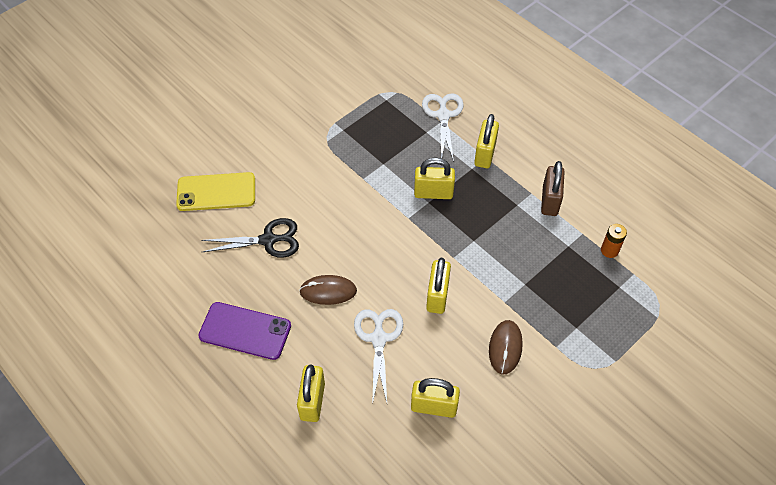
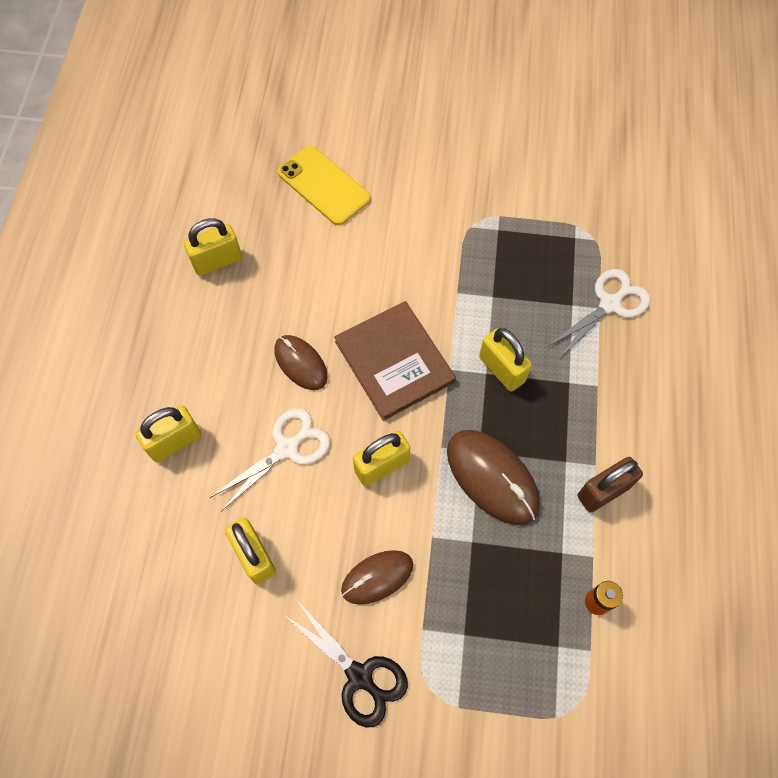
camera: 50 degrees right, 10 degrees up
purple phone [198,302,291,360] -> none
black scissors [201,218,299,258] -> black scissors moved to [284,603,408,727]
yellow padlock [474,114,499,168] -> yellow padlock moved to [184,218,242,276]
none -> brown book [334,301,456,421]
none -> brown mouse [447,430,540,525]

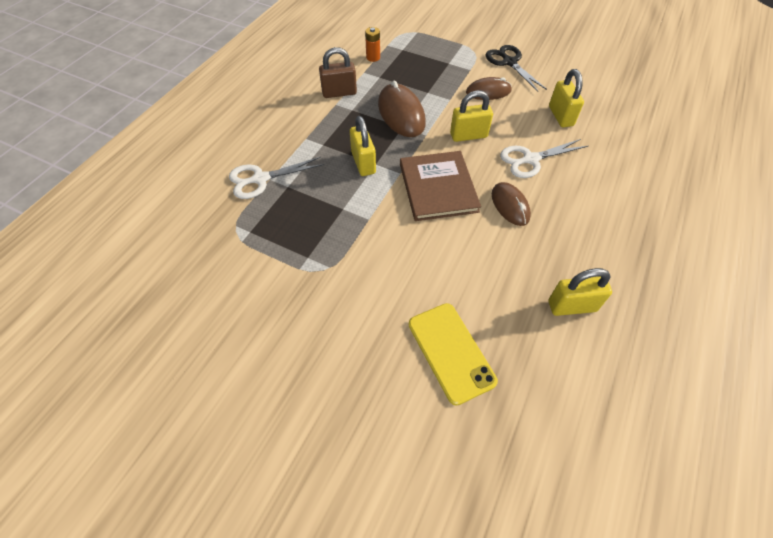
camera: 160 degrees left, 10 degrees down
yellow padlock [136,405,201,462] -> none

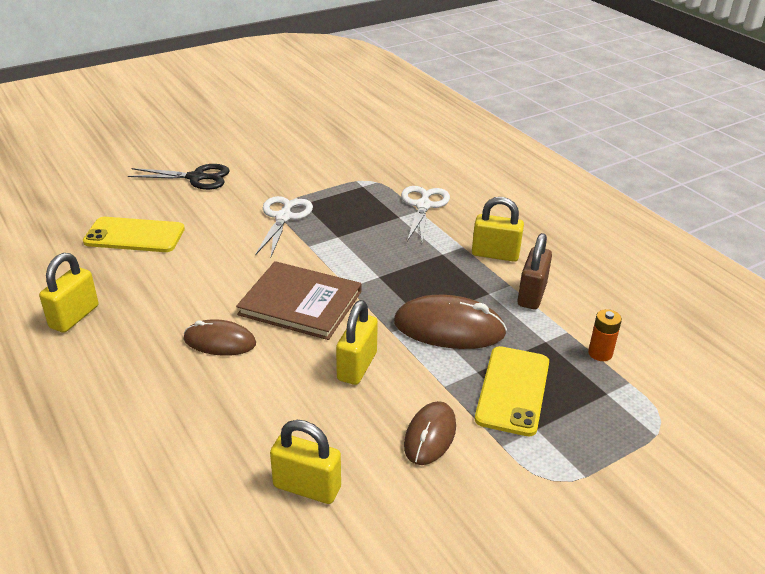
camera: 120 degrees right, 20 degrees down
yellow padlock [350,116,376,176] -> yellow padlock moved to [472,197,524,262]
black scissors [486,45,547,92] -> black scissors moved to [128,164,230,190]
white scissors [500,139,588,178] -> white scissors moved to [255,196,313,257]
none -> yellow phone [475,346,549,436]

